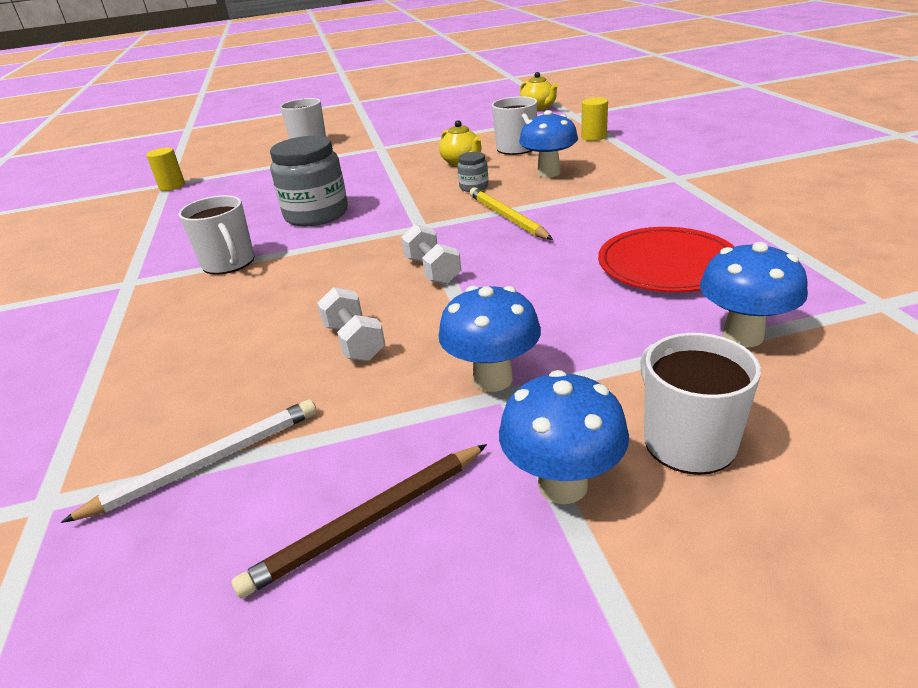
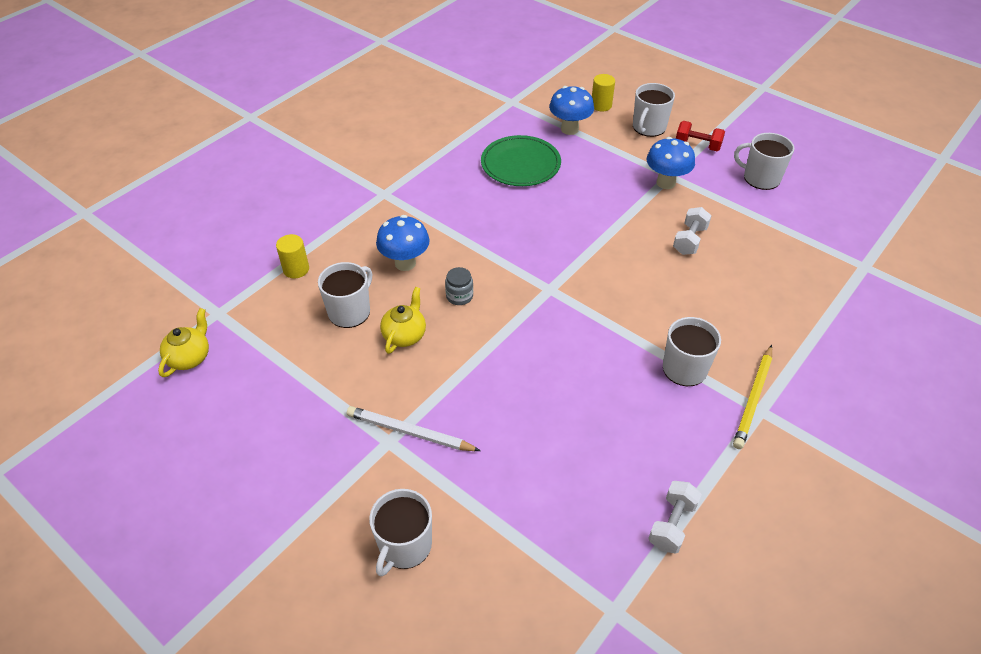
camera: 130 degrees left, 15 degrees up
white pencil [61,399,317,523] -> white pencil moved to [347,406,481,451]
yellow cylinder [146,147,185,191] -> yellow cylinder moved to [592,74,615,111]
brown pencil [231,444,487,599] -> white mug [734,133,795,190]
grey jar [270,136,348,227] -> none
white dumbbell [401,224,461,285] -> white dumbbell moved to [648,481,702,554]
yellow pencil [470,187,553,240] -> yellow pencil moved to [733,345,772,449]
blue mushroom [499,370,629,504] -> red dumbbell [676,121,725,151]
red plate [598,227,735,292] -> green plate [481,135,561,186]

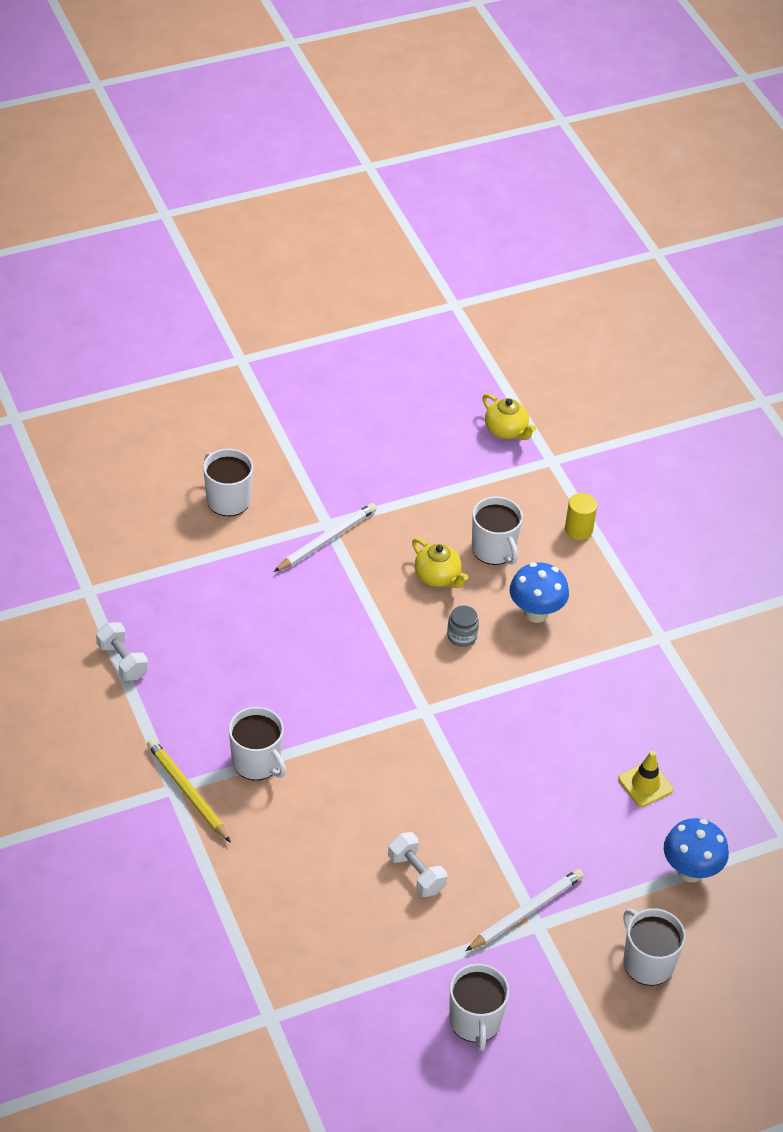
camera: 115 degrees right, 0 degrees up
green plate [481,135,561,186] -> yellow traffic cone [618,751,673,807]
yellow cylinder [592,74,615,111] -> none
blue mushroom [647,137,695,189] -> white pencil [465,869,584,951]
red dumbbell [676,121,725,151] -> none
white mug [734,133,795,190] -> white mug turned 120 degrees clockwise [449,964,509,1051]

